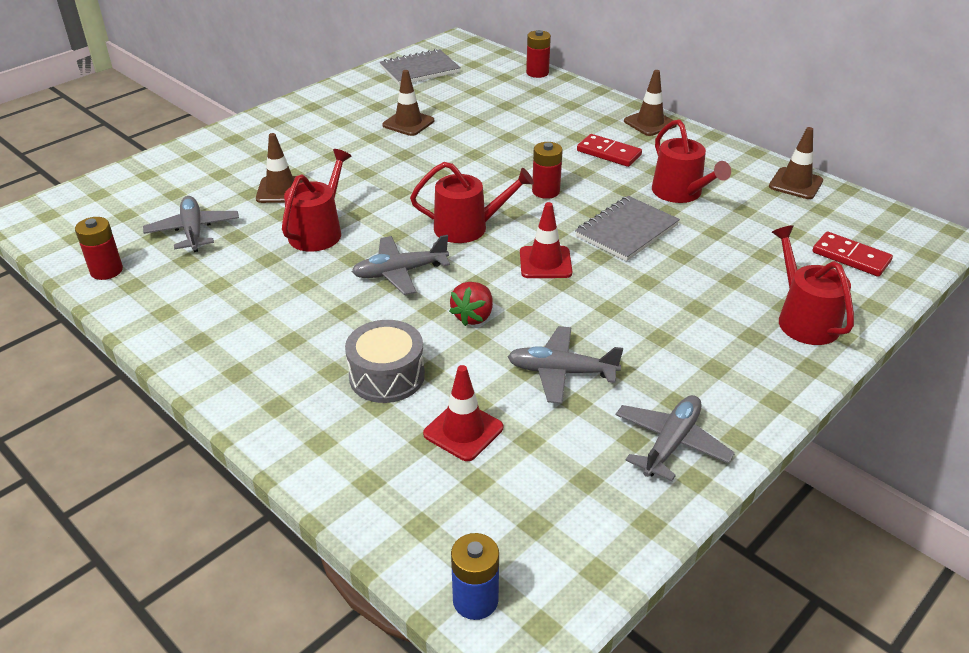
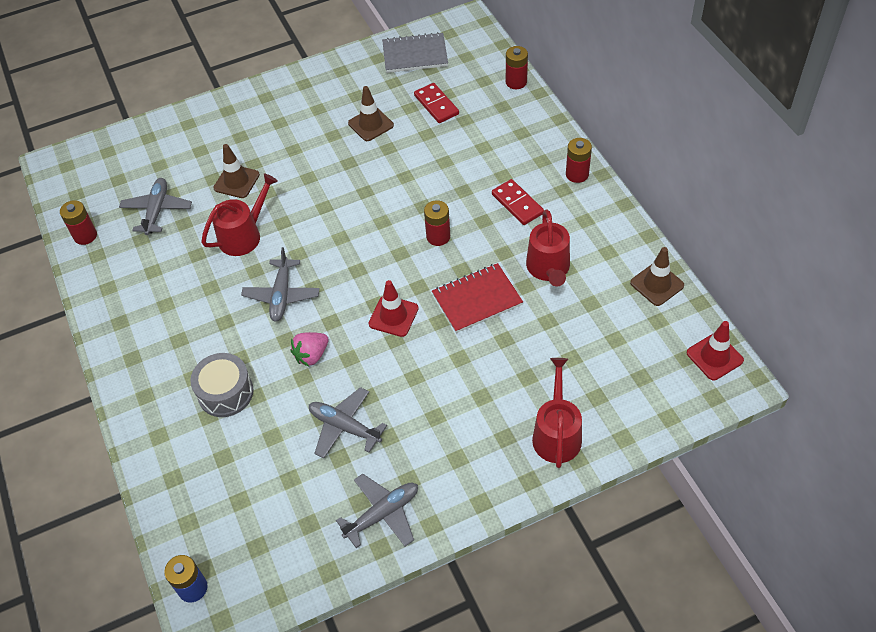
camera: 25 degrees right, 15 degrees up
grey plane [352,235,450,295] -> grey plane turned 90 degrees counterclockwise [241,247,320,321]
red watering can [410,162,534,243] -> none
red traffic cone [423,365,503,461] -> red traffic cone moved to [687,321,744,380]
red strawberry [449,282,493,326] -> pink strawberry [291,332,329,366]
grey notebook [575,196,680,261] -> red notebook [432,263,523,333]
brown traffic cone [624,70,677,136] -> red battery [566,138,592,183]
red domino [812,232,893,277] -> red domino moved to [414,83,459,123]

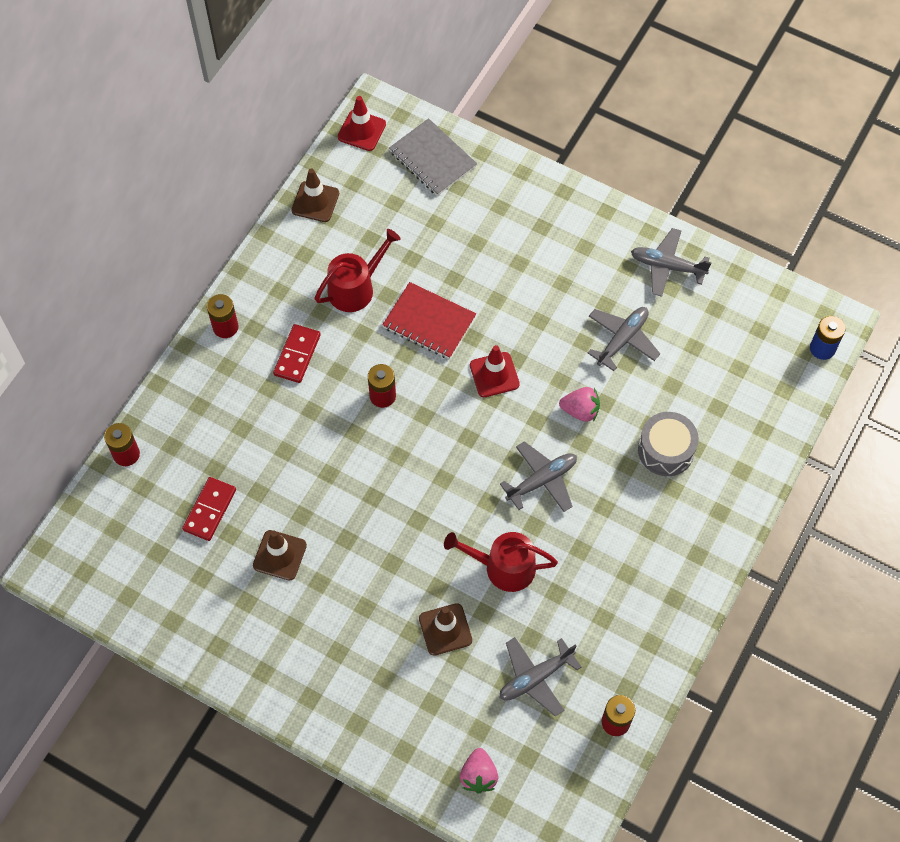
camera: 130 degrees left, 10 degrees up
grey plane [309,387,387,459] -> grey plane turned 135 degrees counterclockwise [588,307,660,371]
grey notebook [382,32,448,73] -> grey notebook moved to [389,118,477,196]
red watering can [532,358,582,468] -> none
none -> pink strawberry [460,748,498,794]

